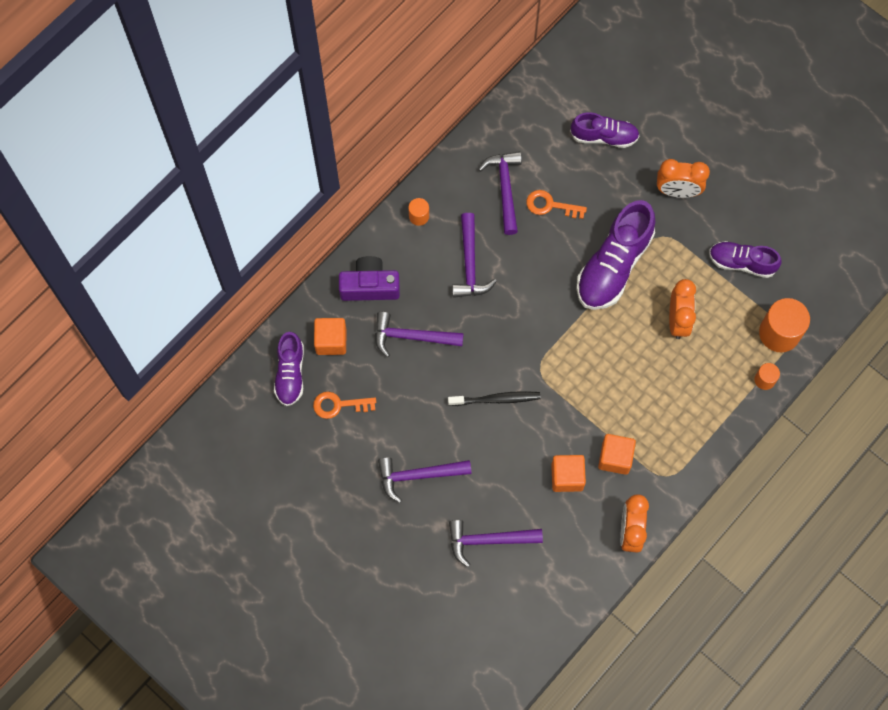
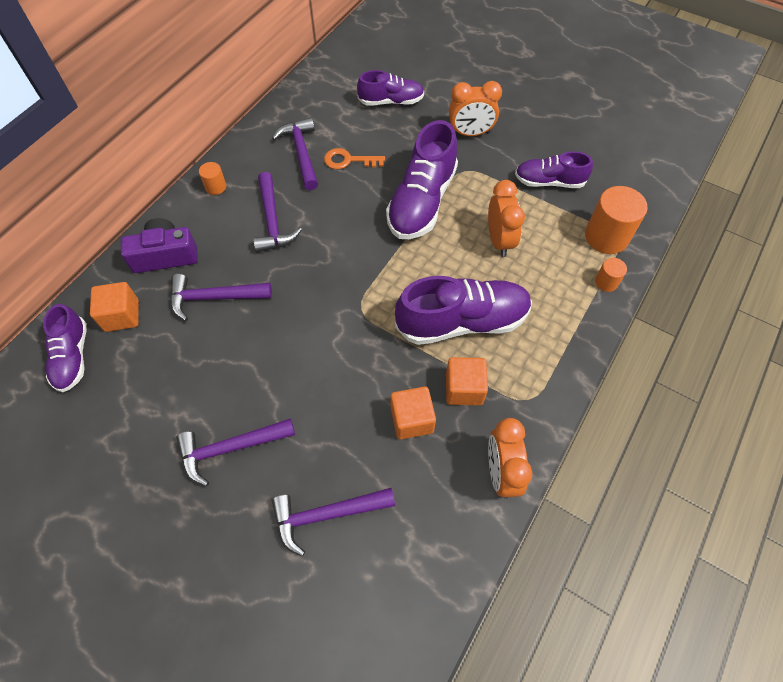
camera: 10 degrees left, 10 degrees down
orange key [313,392,376,419] -> none
black toothbrush [448,391,540,406] -> none
none -> purple shoe [395,276,532,345]

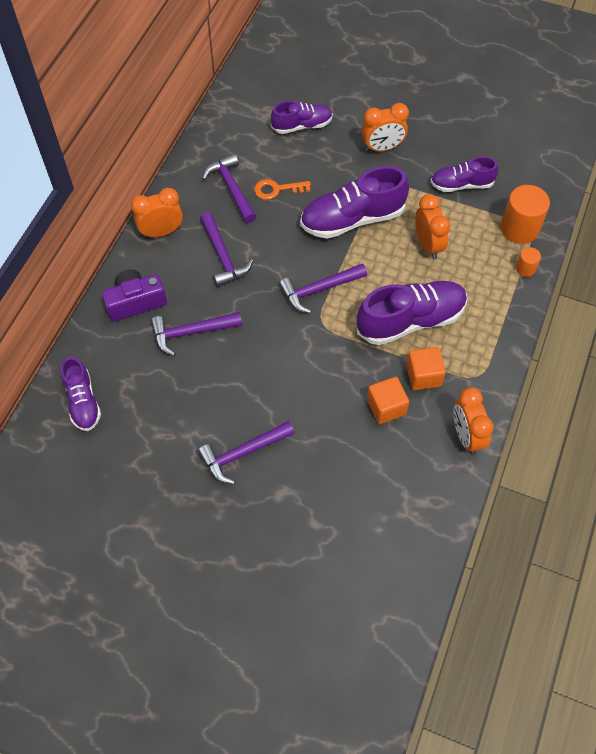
camera: 10 degrees left, 0 degrees up
orange cube [90,282,139,332] -> none
orange cylinder [199,162,226,195] -> orange clock [131,188,183,238]
purple hammer [272,488,395,556] -> purple hammer moved to [279,263,367,313]
purple shoe [386,120,458,239] -> purple shoe turned 60 degrees clockwise [300,166,409,239]

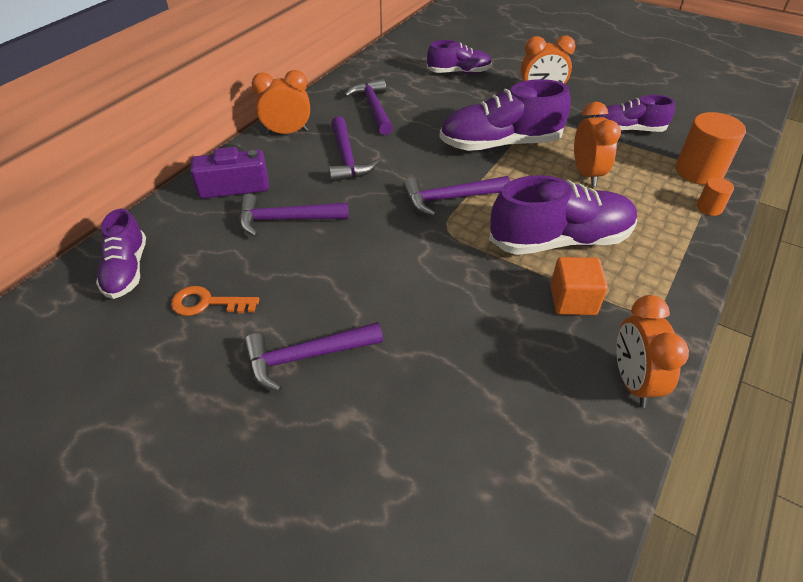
camera: 10 degrees right, 15 degrees down
orange key [254,179,311,200] -> orange key moved to [171,286,259,316]
orange cube [367,377,409,424] -> none

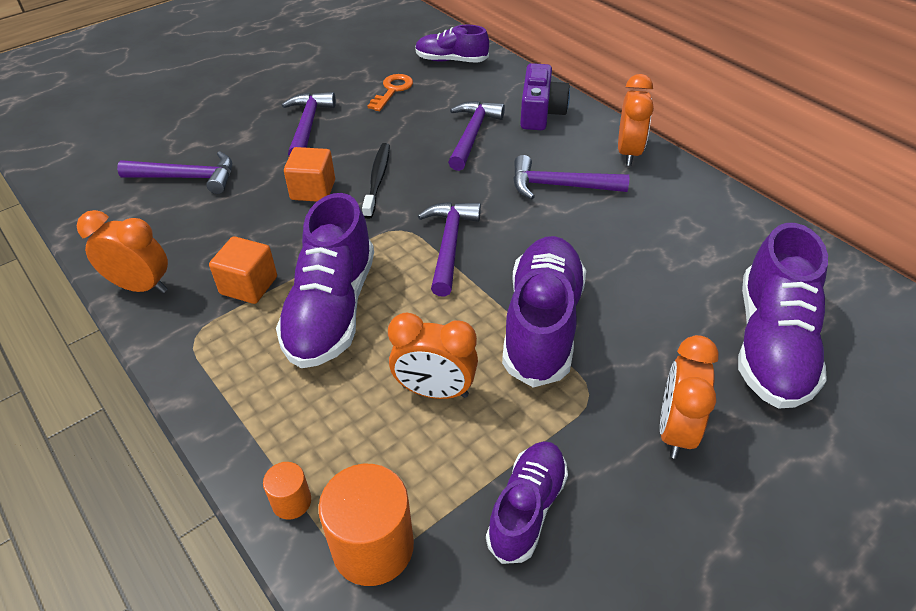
camera: 110 degrees right, 0 degrees up
purple hammer [344,79,393,135] -> purple hammer moved to [117,151,232,194]
purple shoe [427,40,492,74] -> purple shoe [738,223,828,409], size x1.66
none -> orange cube [284,147,335,202]
none -> black toothbrush [362,143,390,219]

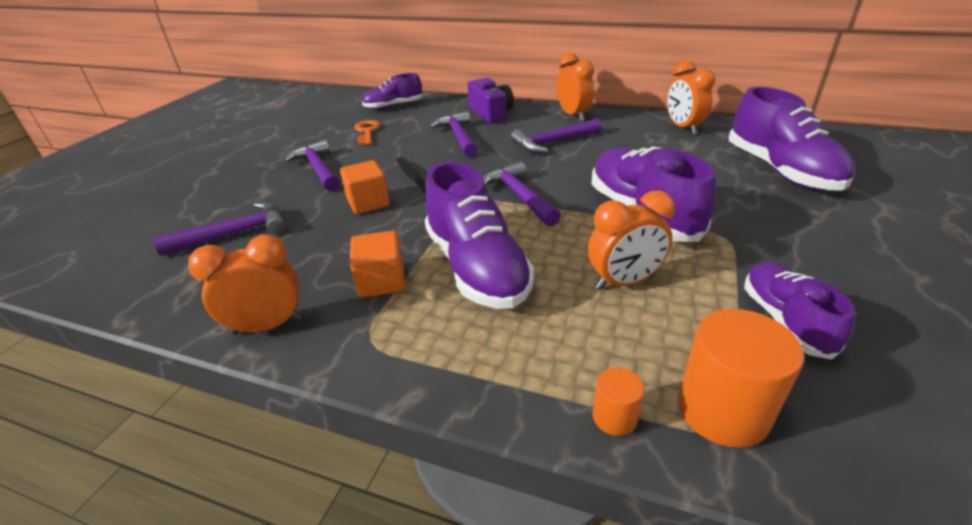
camera: 30 degrees left, 10 degrees down
orange clock [660,335,719,459] -> orange clock moved to [667,61,715,135]

